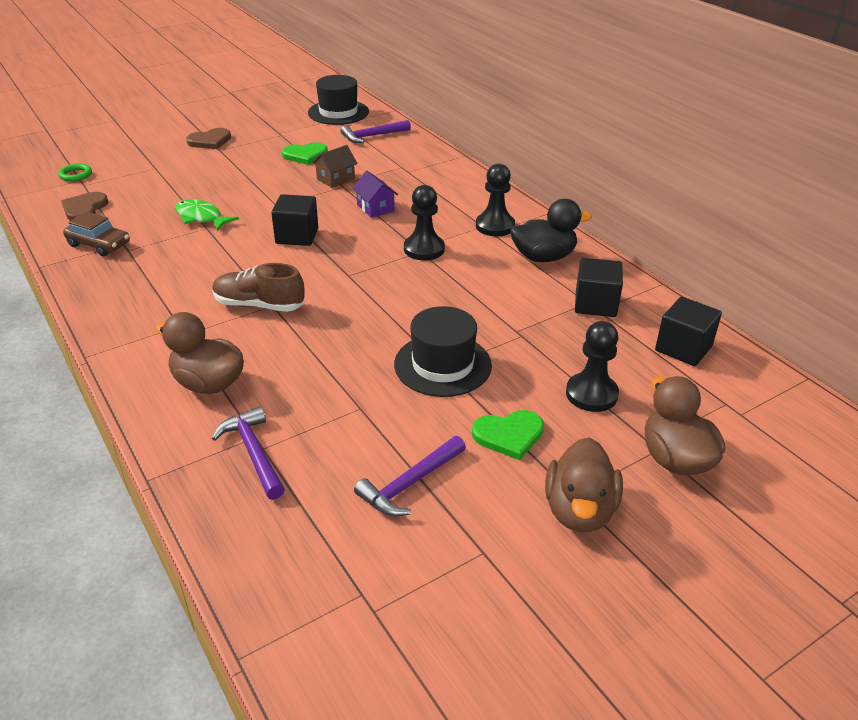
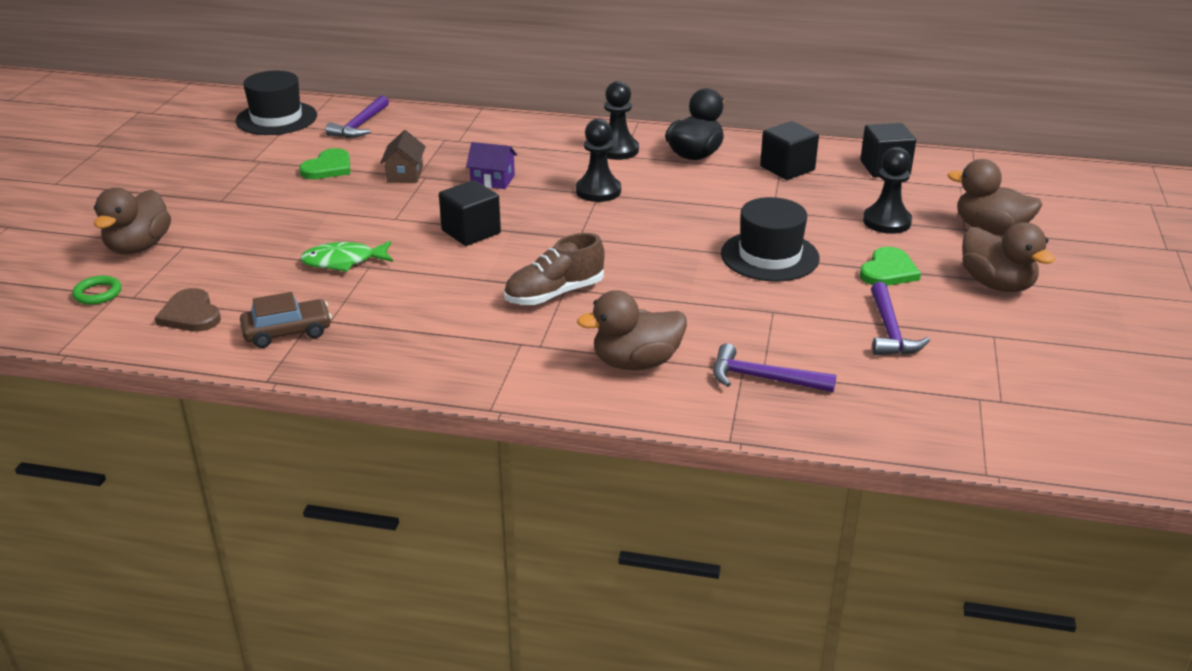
camera: 45 degrees left, 5 degrees down
brown heart [186,128,231,149] -> none
none -> brown duck [94,188,171,254]

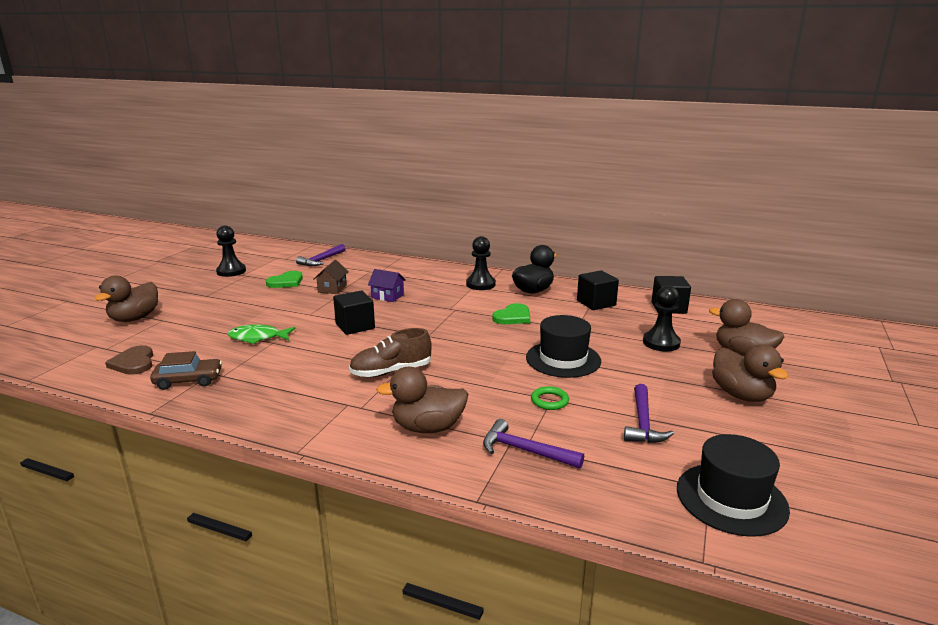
camera: 10 degrees right, 10 degrees down
green ring [72,276,122,305] -> green ring moved to [531,386,569,410]
black hat [236,71,317,135] -> black hat moved to [677,434,790,537]
black pawn [576,119,621,202] -> black pawn moved to [216,226,246,277]
green heart [860,247,921,286] -> green heart moved to [492,303,530,324]

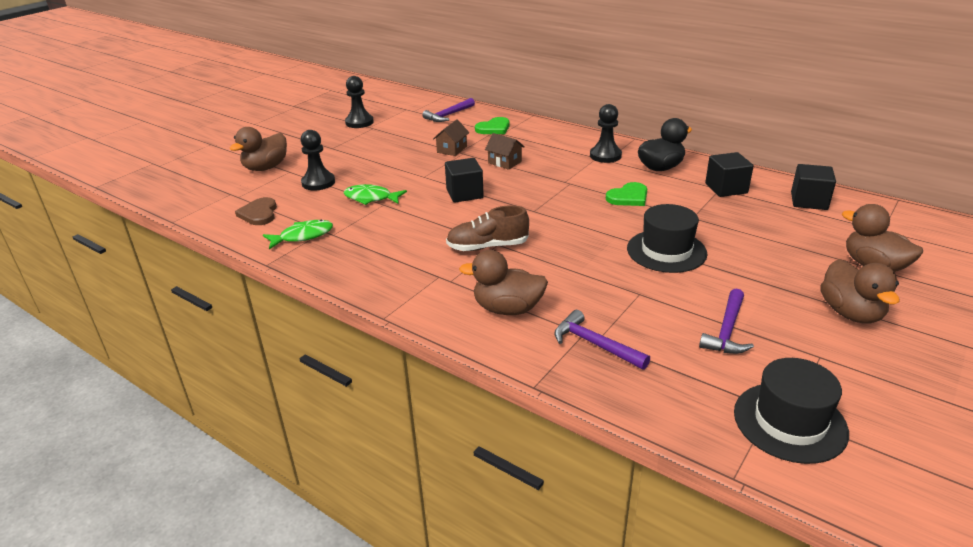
camera: 15 degrees right, 10 degrees up
brown car [150,351,222,390] -> green fish [263,219,333,250]
green heart [266,271,303,288] -> green heart moved to [475,117,510,134]
purple house [368,269,406,302] -> brown house [485,133,524,170]
green ring [531,386,569,410] -> none
black pawn [643,286,681,351] -> black pawn moved to [301,130,335,190]

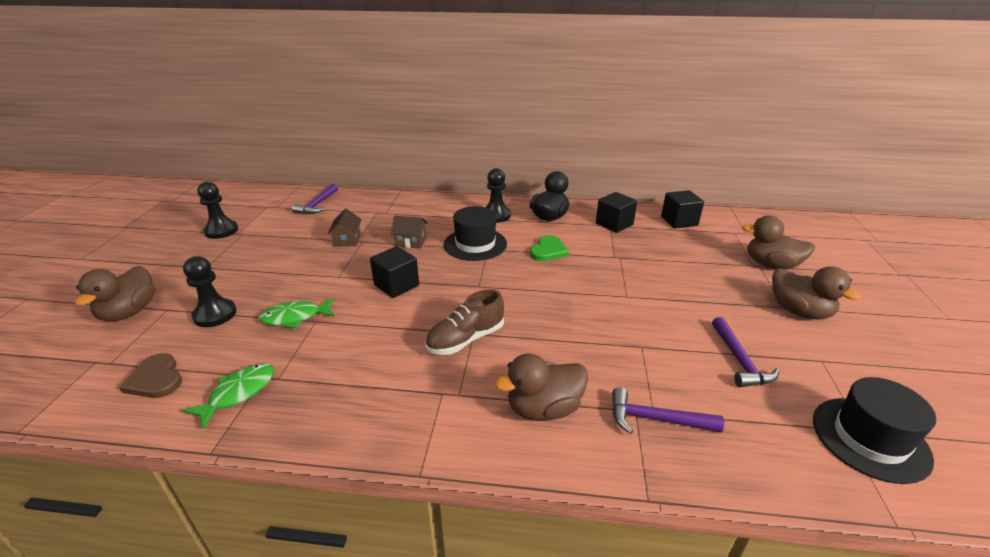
camera: 30 degrees left, 0 degrees up
green heart [475,117,510,134] -> none
black hat [627,204,707,273] -> black hat moved to [444,206,507,261]

